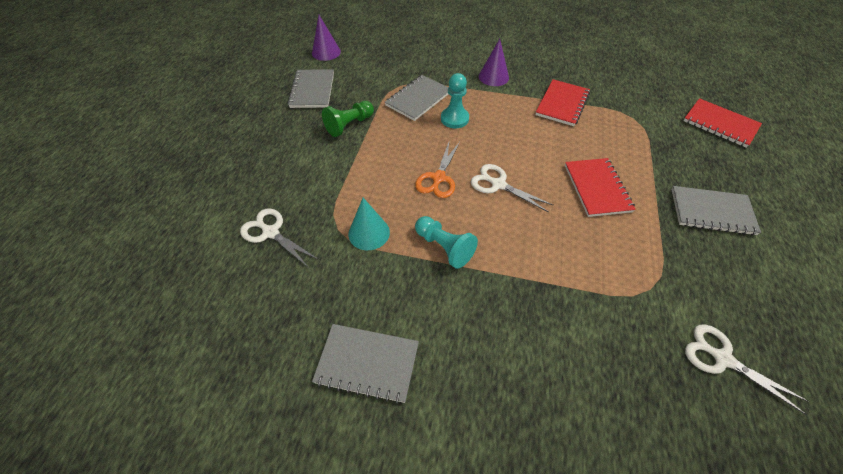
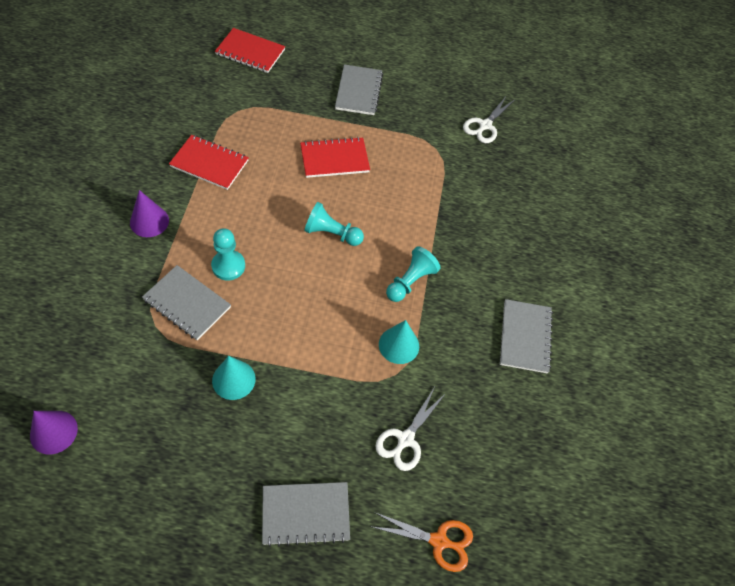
camera: 100 degrees left, 5 degrees up
grey notebook [288,69,334,108] -> grey notebook moved to [262,482,350,547]
green pawn [322,101,374,137] -> turquoise cone [212,356,256,400]
orange scissors [415,140,460,198] -> orange scissors moved to [373,512,473,572]
white scissors [471,164,554,212] -> turquoise pawn [304,202,364,246]
red notebook [683,98,762,148] -> red notebook turned 75 degrees clockwise [215,28,285,73]

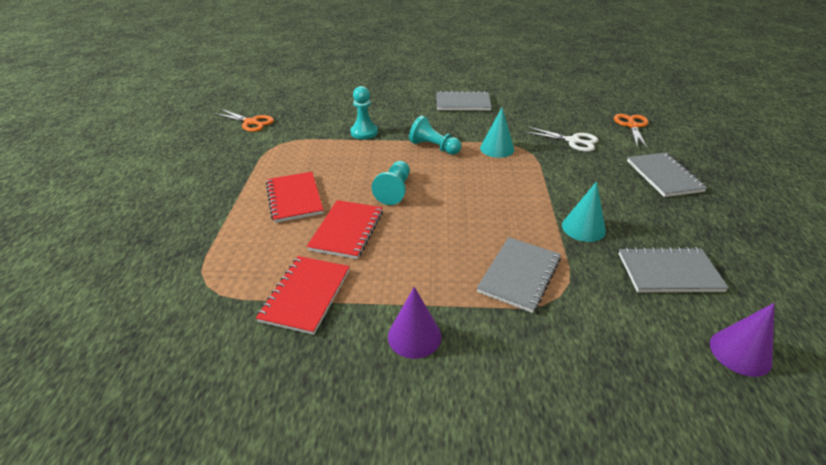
camera: 90 degrees left, 20 degrees down
turquoise pawn [211,228,245,280] -> turquoise pawn moved to [350,86,378,139]
red notebook [215,28,285,73] -> red notebook moved to [307,200,383,259]
grey notebook [335,64,383,115] -> grey notebook moved to [619,247,729,292]
white scissors [463,95,514,143] -> orange scissors [214,109,274,132]

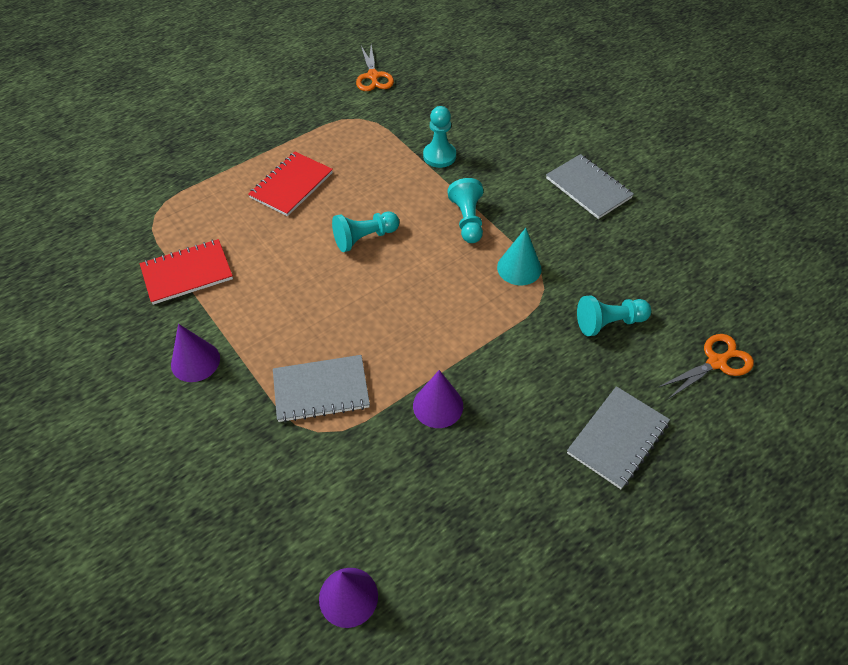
camera: 50 degrees right, 15 degrees up
red notebook [307,200,383,259] -> none
white scissors [525,127,598,152] -> turquoise pawn [577,295,651,336]
turquoise cone [562,181,606,242] -> purple cone [413,370,463,428]
grey notebook [619,247,729,292] -> none

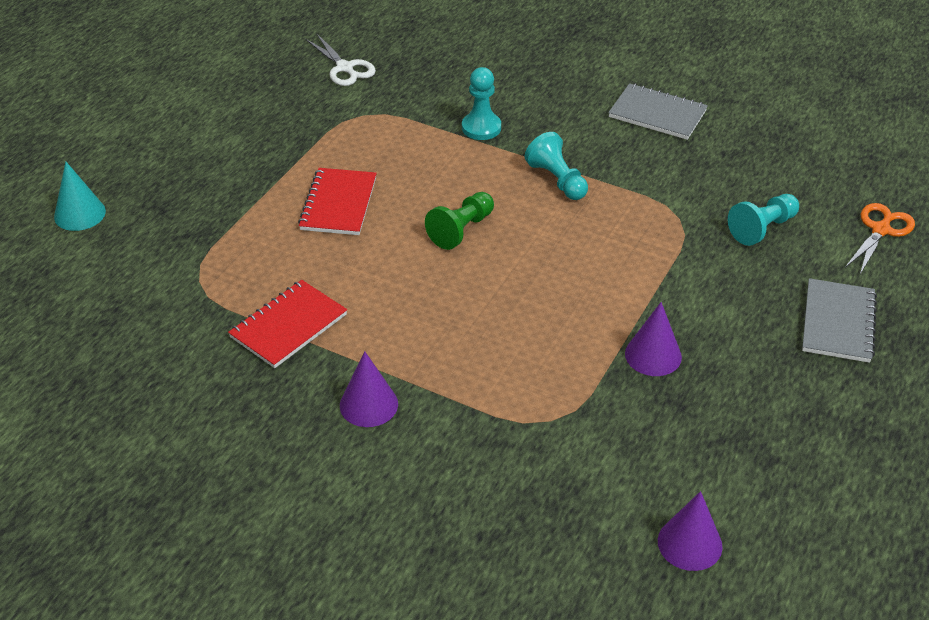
camera: 25 degrees left, 10 degrees down
grey notebook [273,355,370,423] -> none
turquoise pawn [332,212,399,252] -> green pawn [425,192,494,250]
orange scissors [356,45,394,91] -> white scissors [305,34,376,86]
turquoise cone [497,228,542,285] -> turquoise cone moved to [54,162,106,231]

